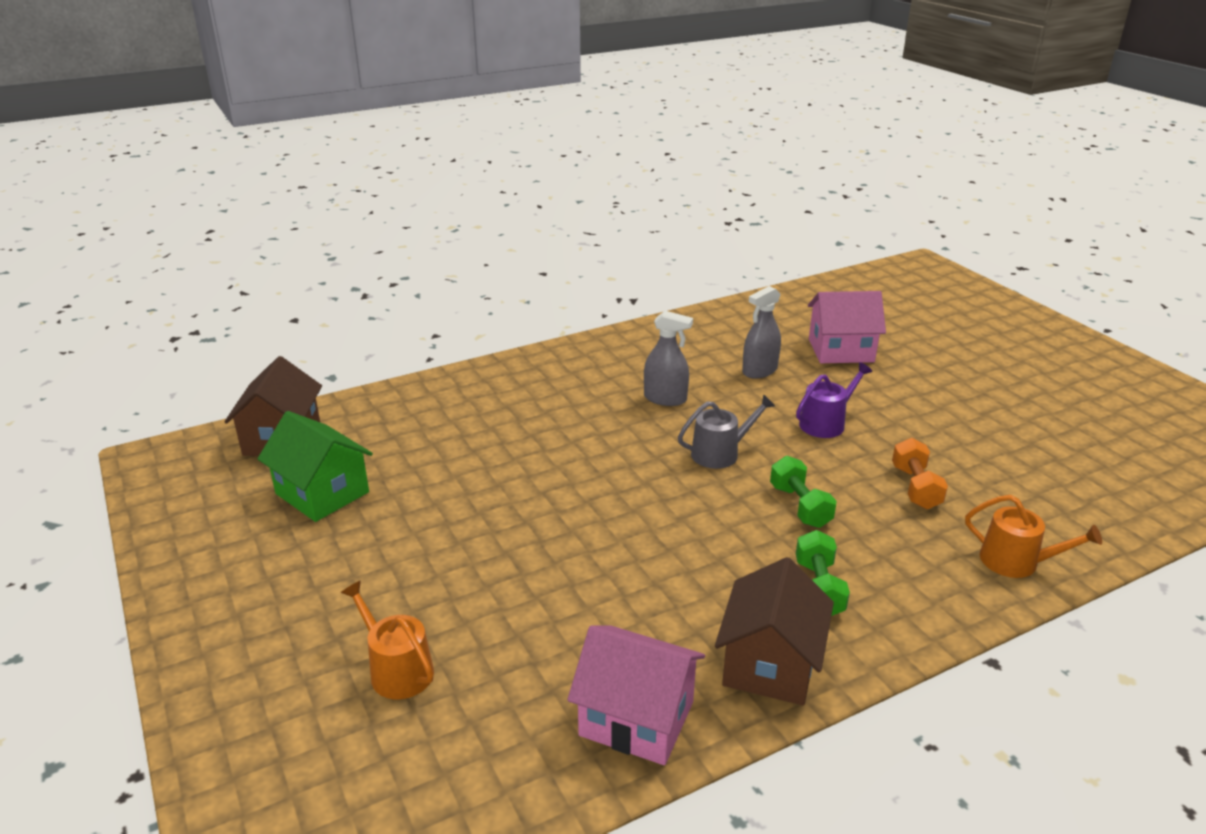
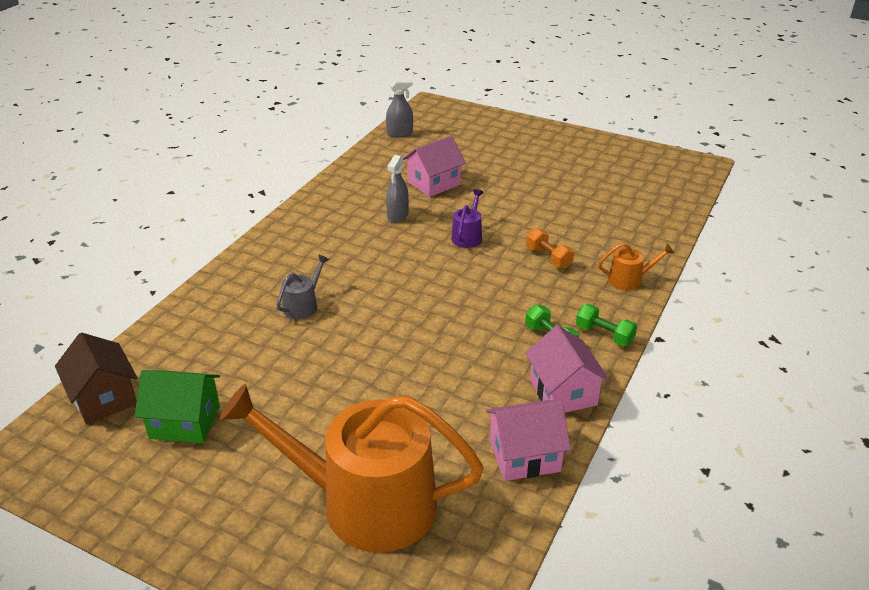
camera: 35 degrees left, 5 degrees up
orange watering can [341,581,434,699] -> orange watering can [220,384,484,553], size x2.50
grey spray bottle [644,311,693,406] -> grey spray bottle moved to [386,79,413,137]
grey watering can [678,394,775,469] -> grey watering can moved to [276,254,329,320]
brown house [715,557,834,705] -> pink house [525,325,609,413]
green dumbbell [770,456,837,528] -> green dumbbell moved to [576,304,637,346]

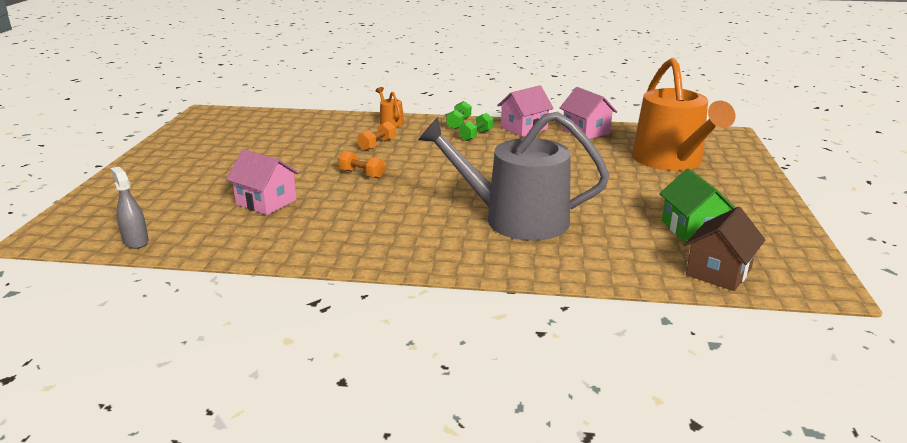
camera: 110 degrees left, 10 degrees down
grey watering can [276,254,329,320] -> grey watering can [418,112,610,241], size x2.50
grey spray bottle [386,155,409,223] -> none
purple watering can [451,189,484,248] -> orange dumbbell [338,150,385,179]

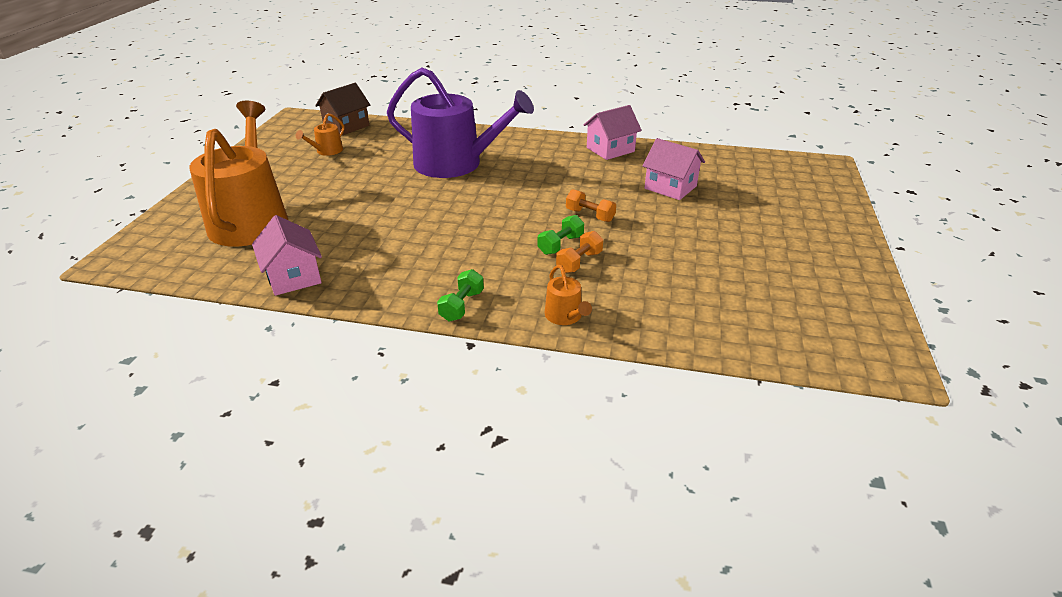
camera: 175 degrees left, 10 degrees up
grey spray bottle [111,166,149,249] -> none
grey watering can [418,112,610,241] -> purple watering can [387,67,534,178]
green dumbbell [459,113,494,141] -> green dumbbell moved to [538,215,584,255]
pink house [497,86,554,137] -> pink house moved to [584,105,642,160]
green house [659,168,735,242] -> orange watering can [296,113,344,156]

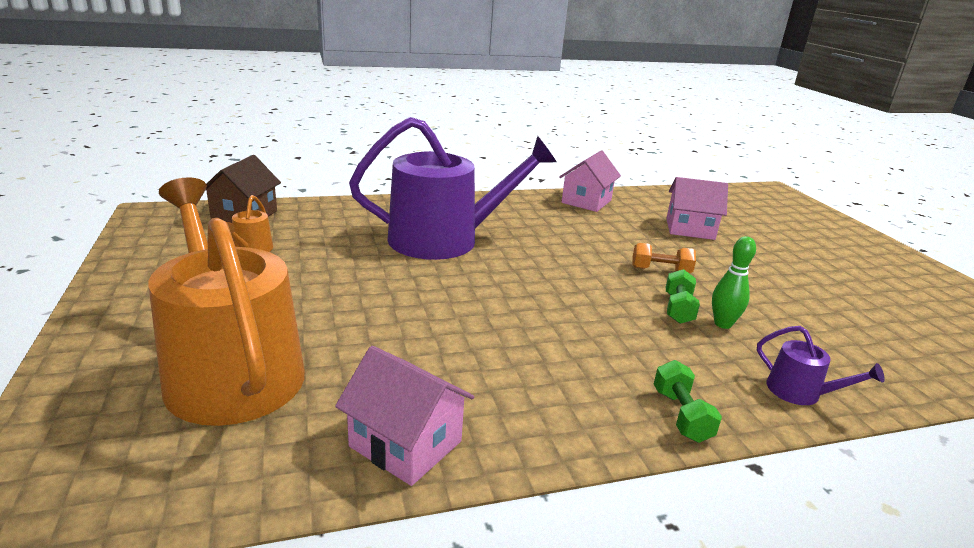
camera: 30 degrees left, 10 degrees down
orange watering can [545,265,592,325] -> purple watering can [757,326,885,405]
orange dumbbell [556,231,603,273] -> green bowling pin [712,236,756,329]

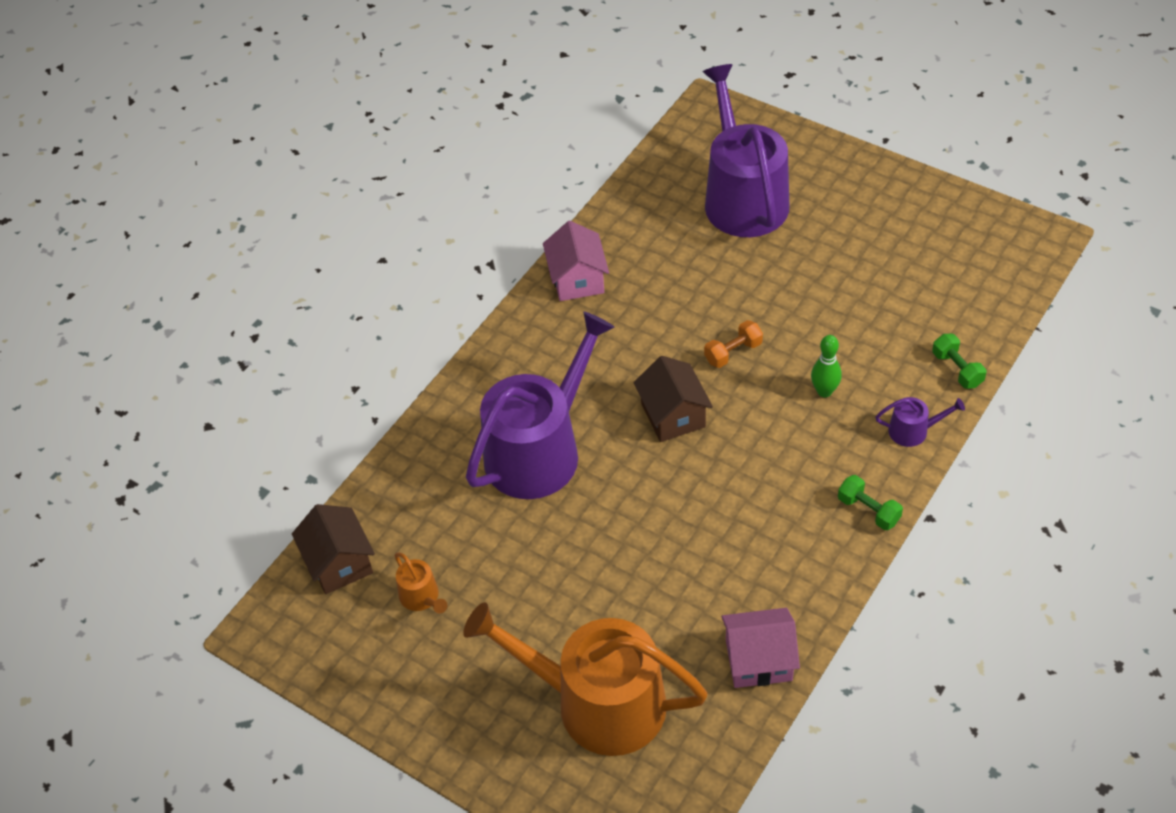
camera: 35 degrees left, 25 degrees up
pink house [666,177,728,240] -> none
green dumbbell [666,269,700,324] -> green dumbbell moved to [932,334,986,389]
none -> brown house [633,356,713,442]
none -> purple watering can [703,64,789,237]

